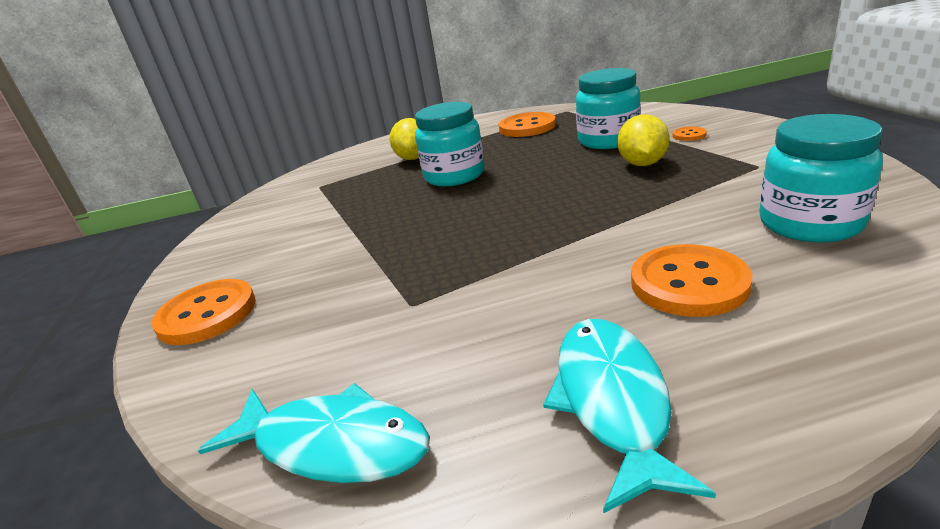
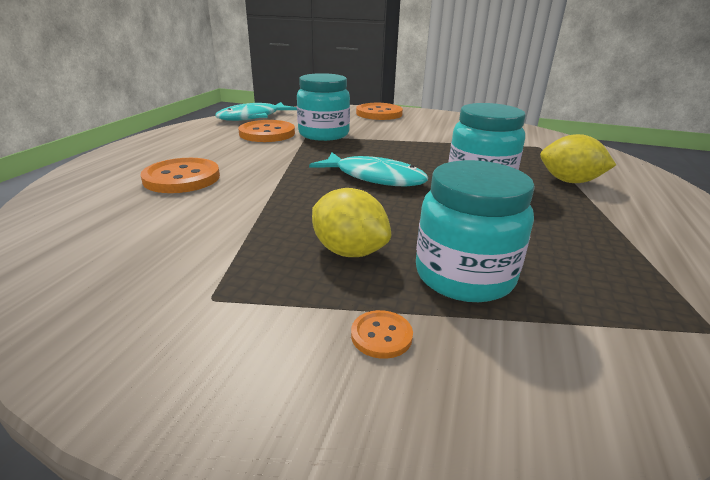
camera: 115 degrees right, 0 degrees up
orange button [499,112,556,137] -> orange button moved to [238,120,295,142]
turquoise fish [543,319,716,514] -> turquoise fish moved to [309,152,428,186]
turquoise jar [759,114,883,243] -> turquoise jar moved to [297,73,350,141]

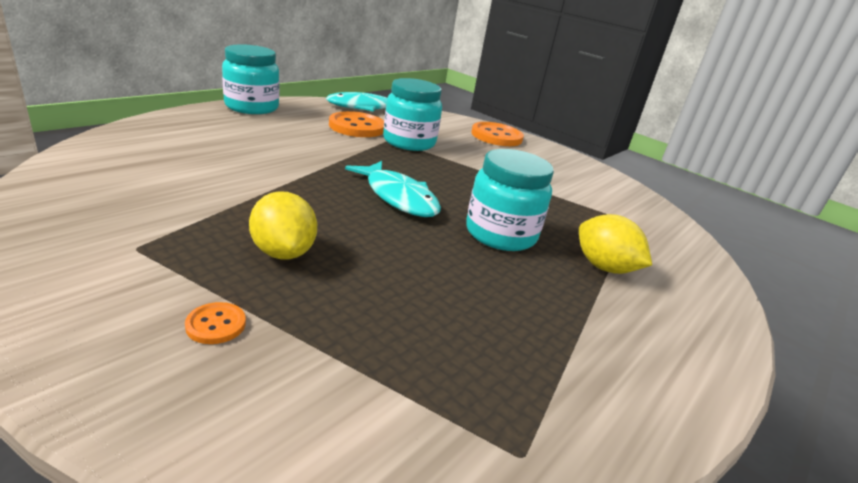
camera: 20 degrees right, 0 degrees up
orange button [141,158,220,193] -> none
turquoise jar [416,160,535,302] -> turquoise jar moved to [222,44,279,114]

